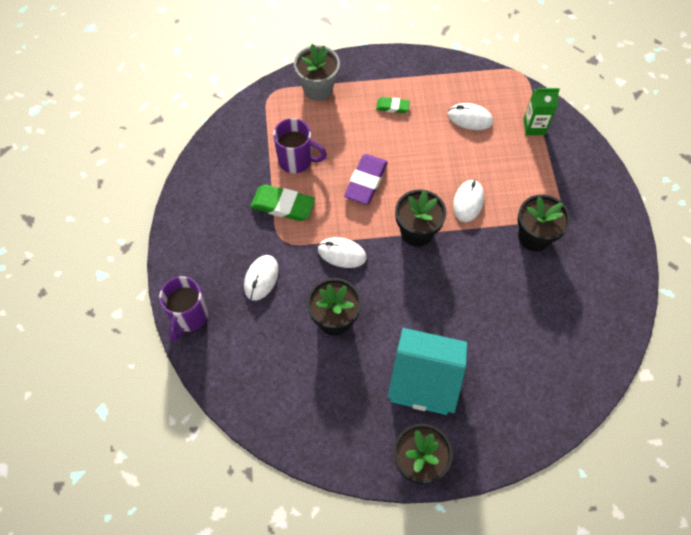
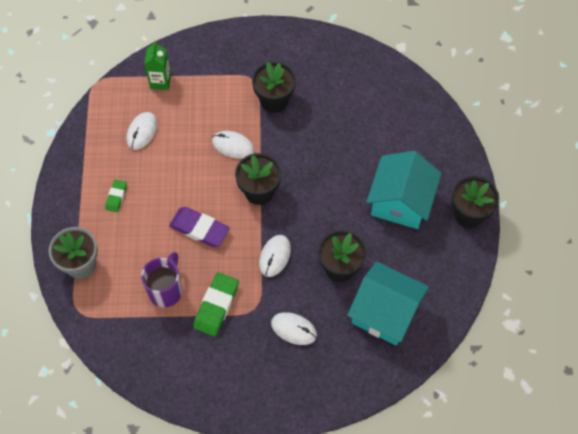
camera: 85 degrees left, 0 degrees up
purple mug [159,276,208,341] -> none
none -> turquoise house [347,262,429,346]

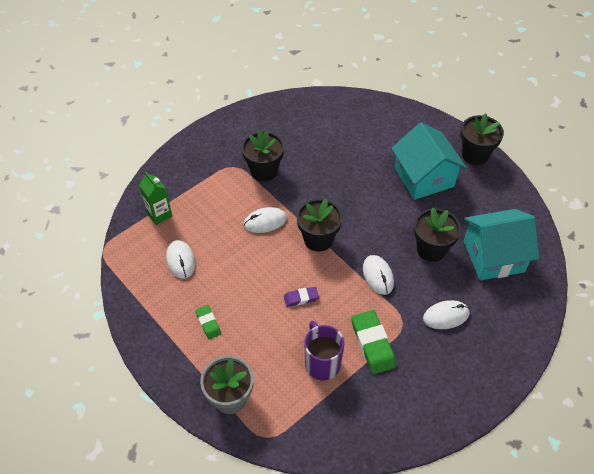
camera: 40 degrees left, 10 degrees down
purple eraser [169,207,230,247] -> purple eraser [284,287,319,307], size x0.56

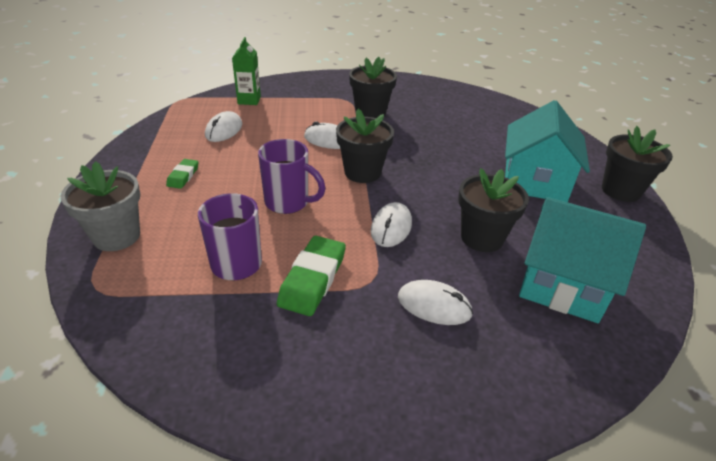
camera: 35 degrees right, 15 degrees down
purple eraser [284,287,319,307] -> purple mug [258,139,326,214]

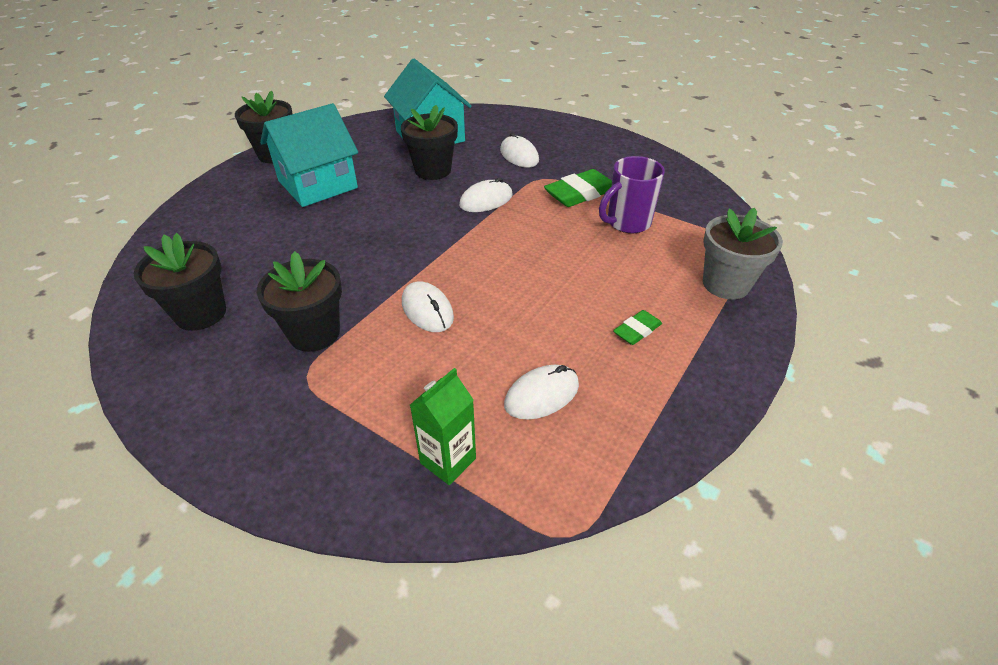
camera: 140 degrees left, 5 degrees up
purple mug [258,139,326,214] -> none
black flower pot [336,109,394,183] -> black flower pot moved to [134,233,226,331]

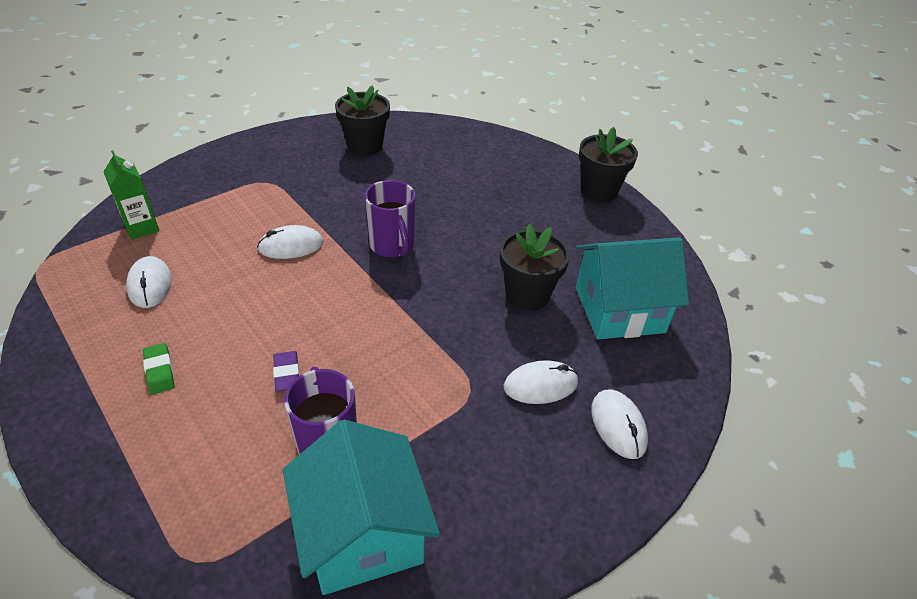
camera: 105 degrees right, 0 degrees up
black flower pot [257,251,342,352] -> none
turquoise house [260,103,358,207] -> turquoise house moved to [283,420,440,595]
white mouse [459,178,512,212] -> white mouse moved to [591,390,648,459]
green eraser [544,169,612,207] -> none
grey flower pot [703,208,783,300] -> none
none -> purple eraser [273,351,299,392]
none -> purple mug [364,180,416,257]

